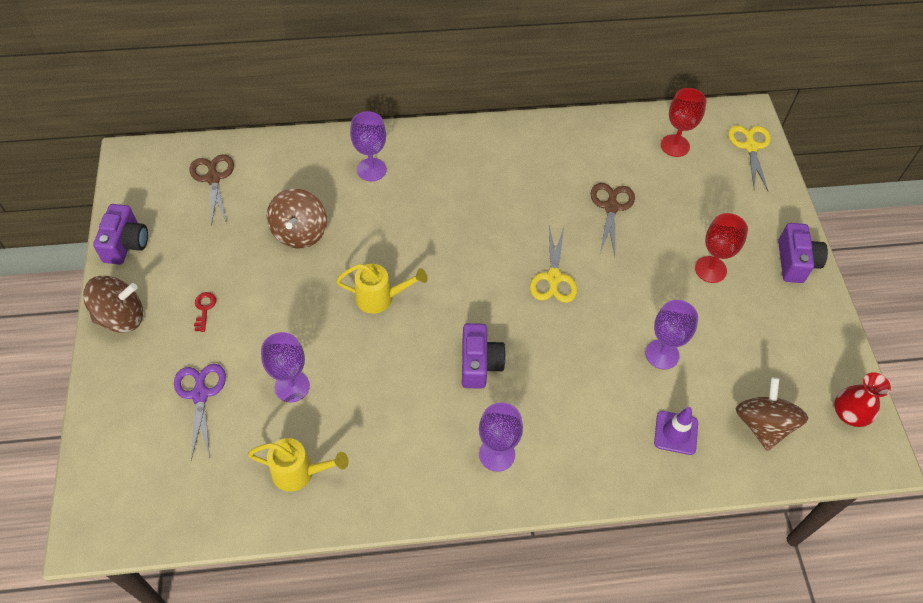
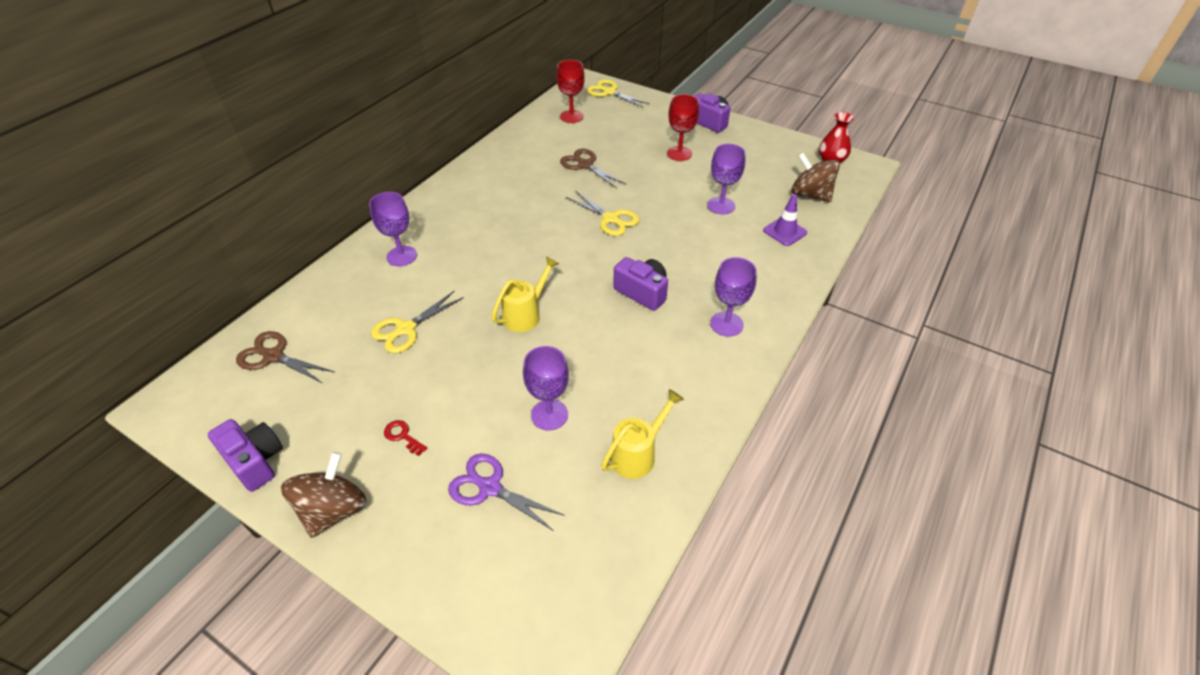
camera: 50 degrees left, 10 degrees down
brown spinning top [267,189,327,248] -> yellow scissors [371,291,464,353]

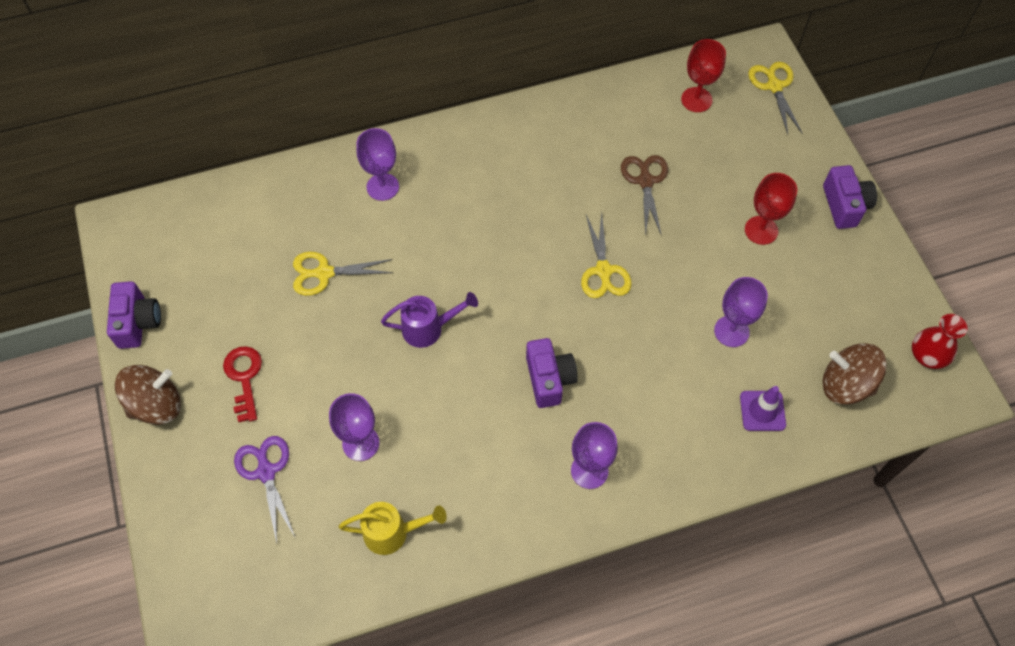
camera: 40 degrees right, 15 degrees up
brown scissors [236,331,334,383] -> none
red key [384,420,428,456] -> red key [223,346,262,422], size x1.66
yellow watering can [492,256,559,332] -> purple watering can [381,292,478,348]
brown spinning top [791,153,840,202] -> brown spinning top turned 60 degrees counterclockwise [823,343,887,405]

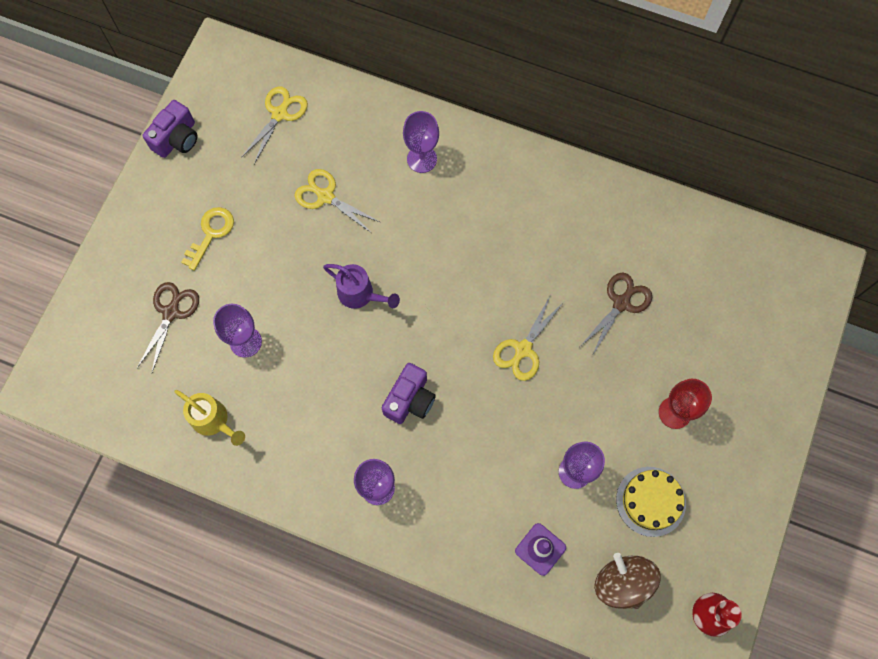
camera: 40 degrees right, 10 degrees up
brown spinning top [115,365,181,425] -> none
red key [223,346,262,422] -> yellow key [181,207,234,271]
purple scissors [234,436,295,543] -> brown scissors [137,282,199,372]
red goblet [681,39,726,112] -> none
yellow scissors [748,62,803,134] -> yellow scissors moved to [241,86,308,164]
purple camera [823,165,877,229] -> none
none -> yellow cake [616,467,686,537]

